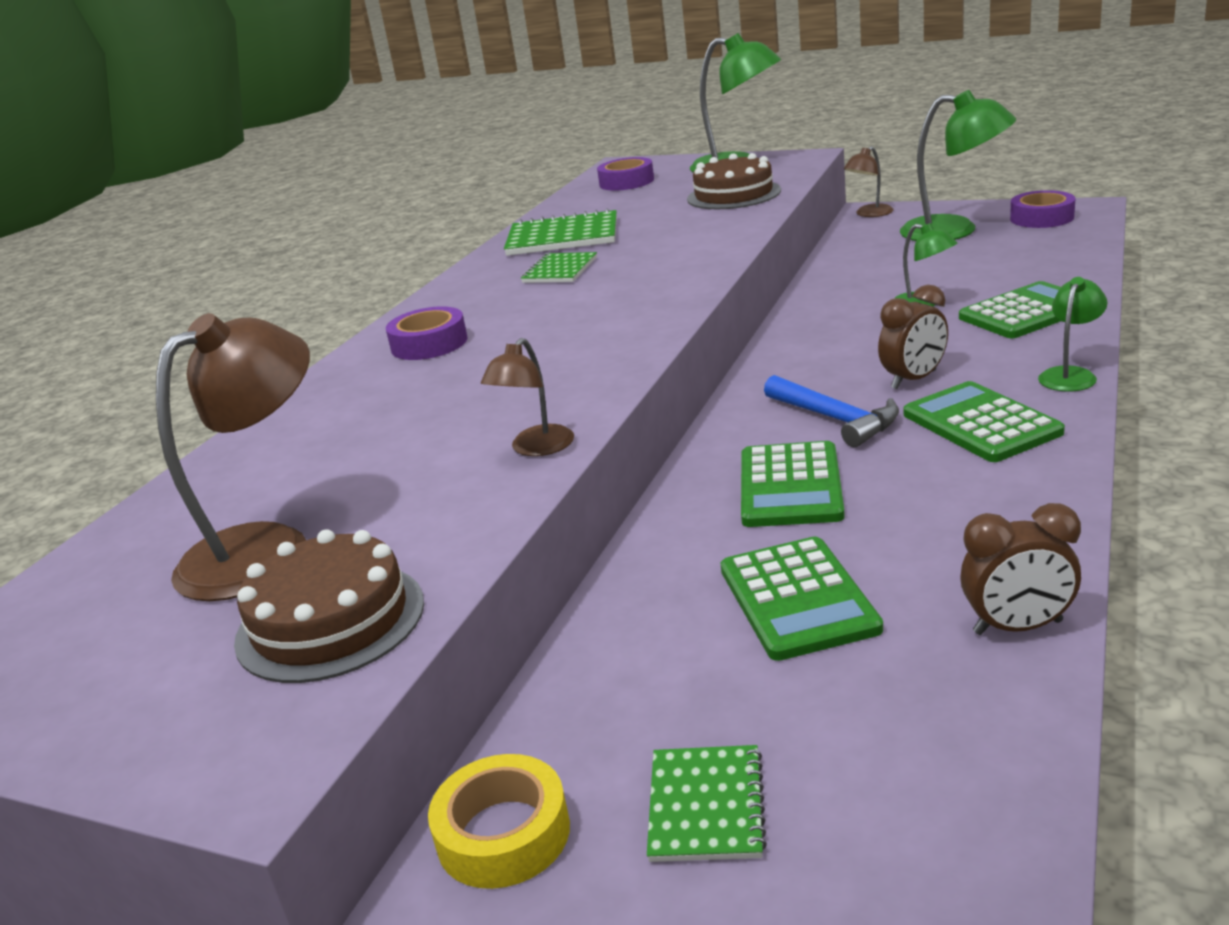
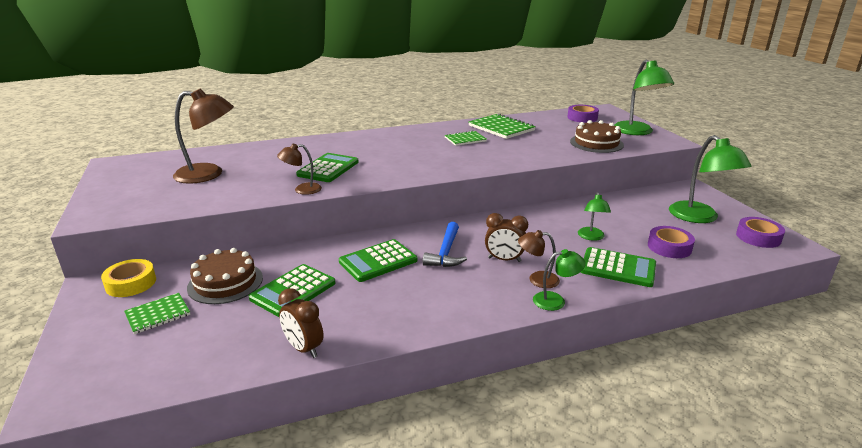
camera: 45 degrees right, 0 degrees up
brown cake [234,529,424,683] -> brown cake moved to [187,248,263,304]
purple tape [386,306,468,360] -> purple tape moved to [648,226,695,258]
brown lamp [844,146,893,217] -> brown lamp moved to [518,230,560,288]
green calculator [904,381,1065,462] -> green calculator moved to [296,153,359,182]

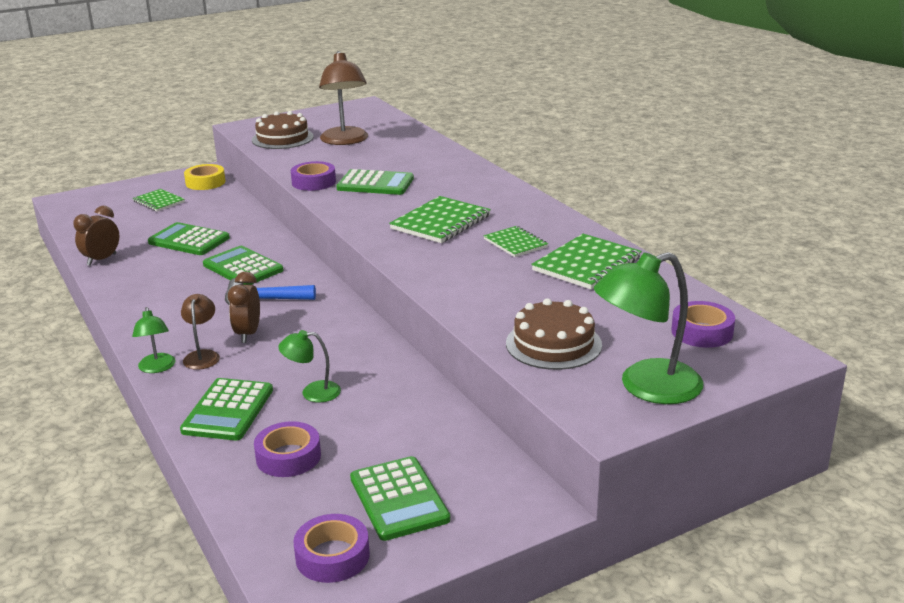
camera: 80 degrees right, 0 degrees up
brown cake [187,248,263,304] -> brown cake moved to [252,111,314,149]
brown lamp [277,144,322,195] -> purple tape [291,161,336,191]
green lamp [669,135,752,223] -> green calculator [350,456,450,541]
none -> green notebook [389,196,491,243]

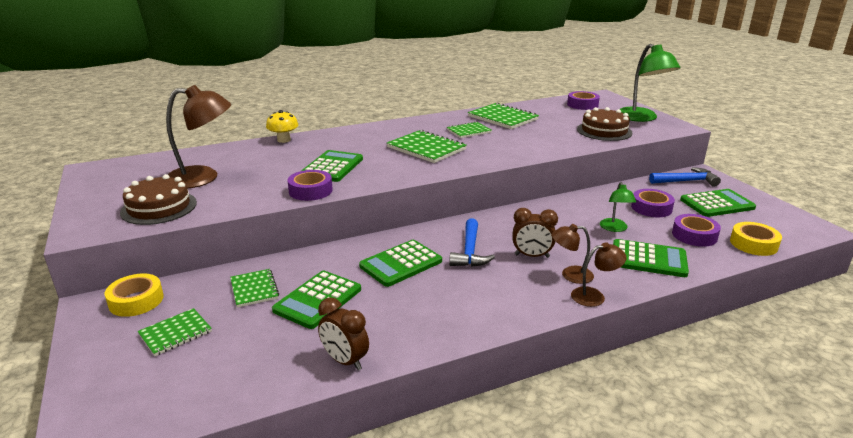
camera: 85 degrees left, 0 degrees up
green lamp [132,307,175,373] -> brown lamp [571,242,627,307]
purple tape [293,514,370,583] -> purple tape moved to [631,189,675,217]
none -> green notebook [230,269,279,307]
none -> yellow mushroom [266,110,298,143]
none -> blue hammer [649,167,721,187]
none -> yellow tape [730,222,782,256]

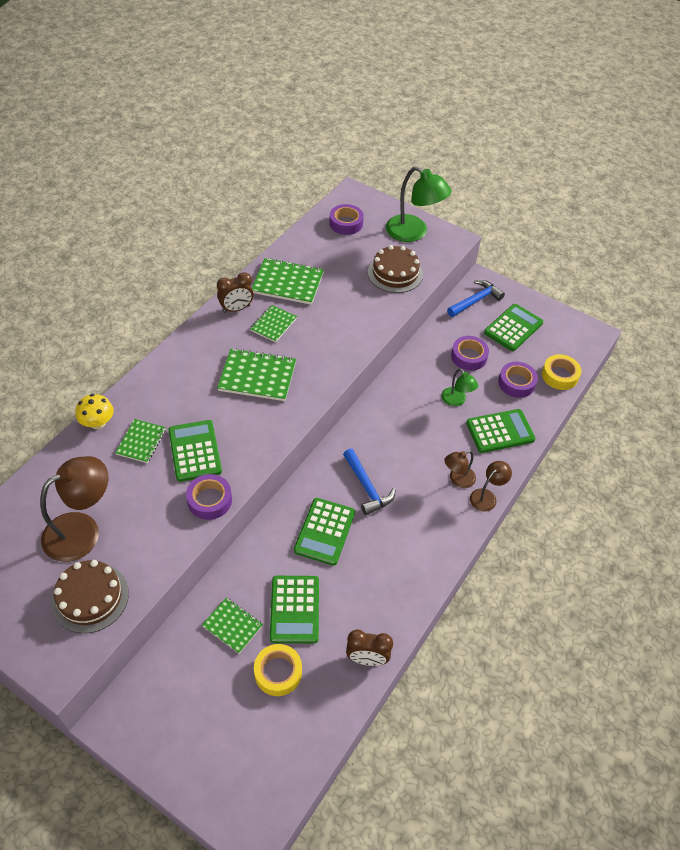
camera: 35 degrees left, 25 degrees up
yellow tape [105,274,164,317] -> yellow tape moved to [254,644,302,696]
green notebook [138,308,212,356] -> green notebook moved to [115,419,166,463]
brown clock [512,208,558,258] -> brown clock moved to [217,272,253,313]

